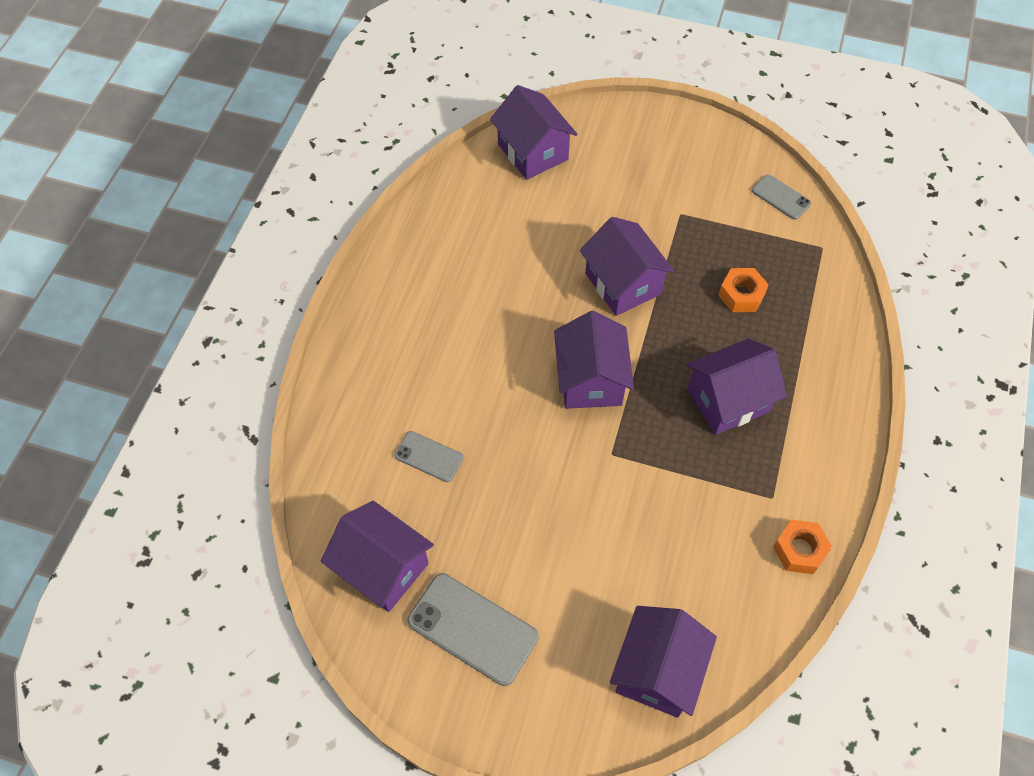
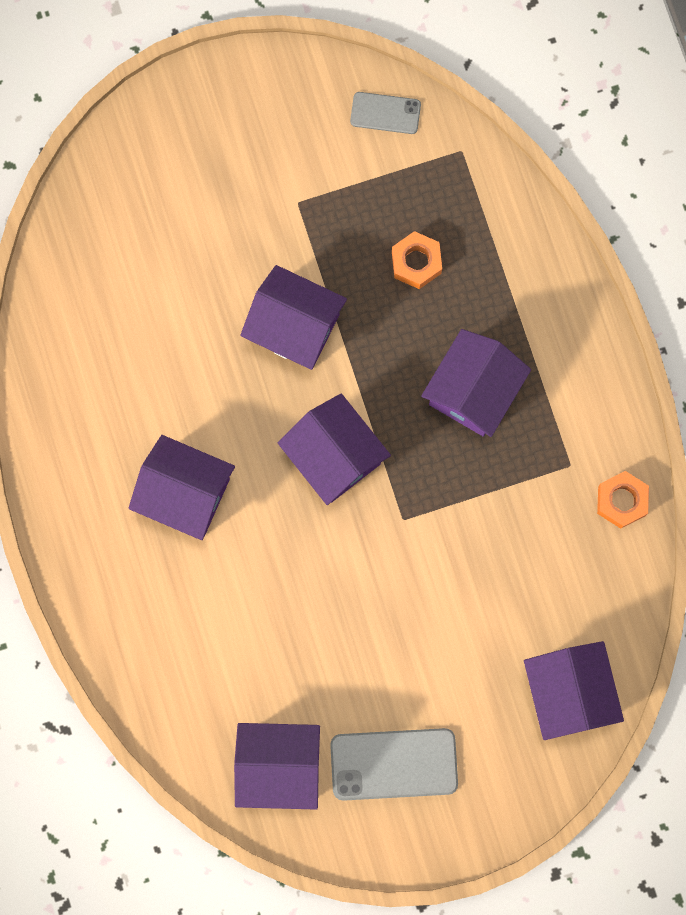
camera: 35 degrees left, 20 degrees up
grey phone [395,431,464,482] -> none
purple house [490,85,577,180] -> purple house moved to [129,435,235,540]

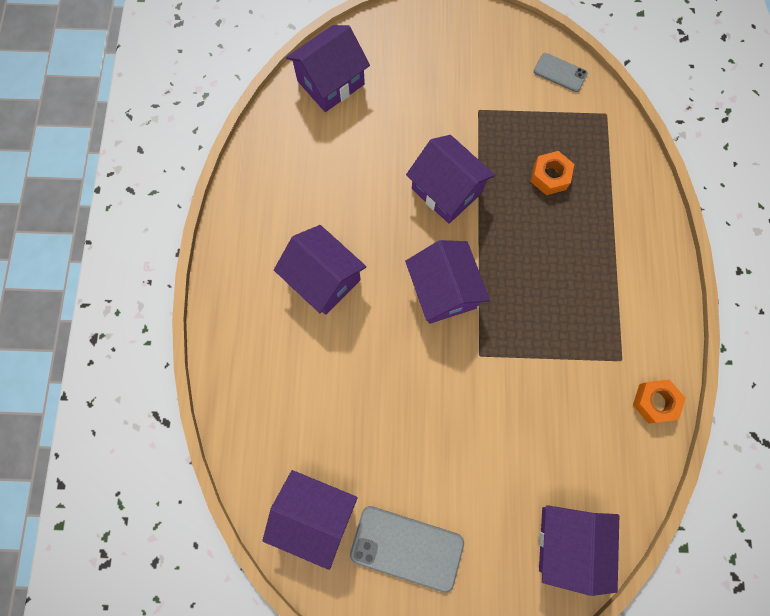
camera: 20 degrees right, 5 degrees down
purple house [421,329,531,437] -> purple house moved to [286,25,370,112]

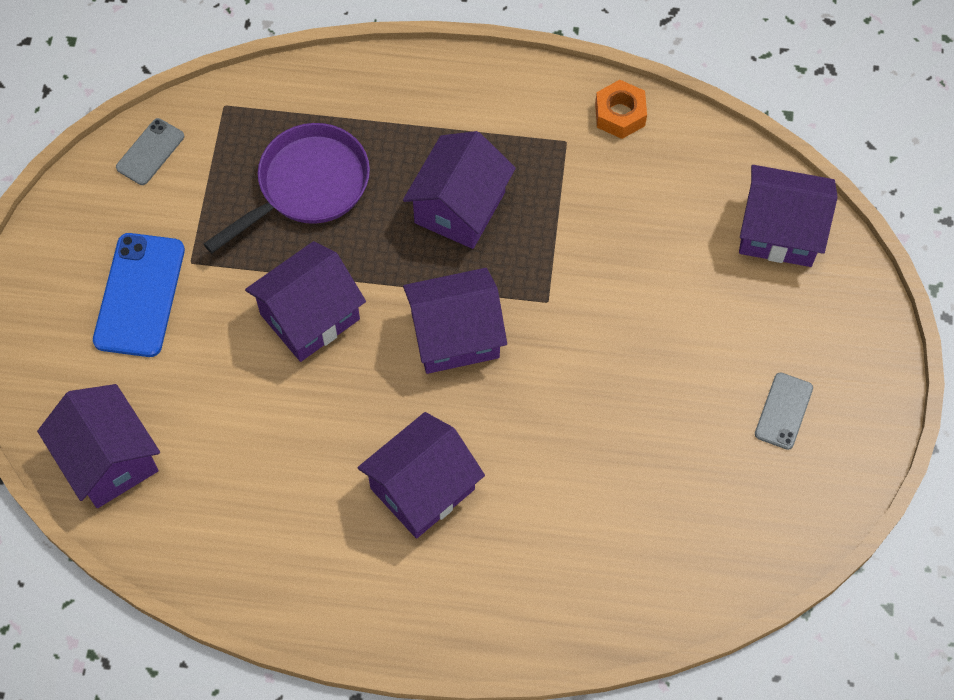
camera: 85 degrees left, 10 degrees down
purple house [262,470,358,570] -> purple house moved to [403,131,516,249]
grey phone [350,506,464,593] -> grey phone [755,372,813,450], size x0.57
orange nut [531,151,574,195] -> purple pan [203,123,370,253]
none -> blue phone [93,233,185,357]

